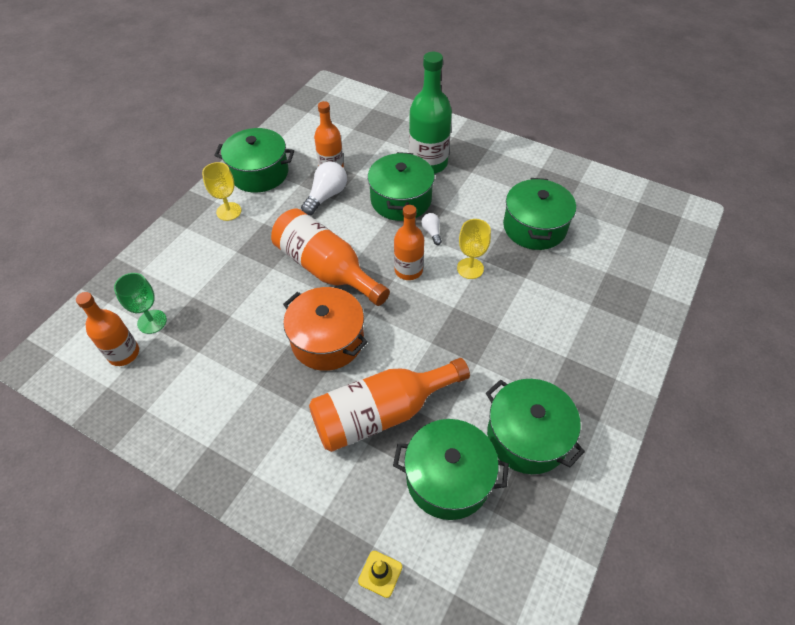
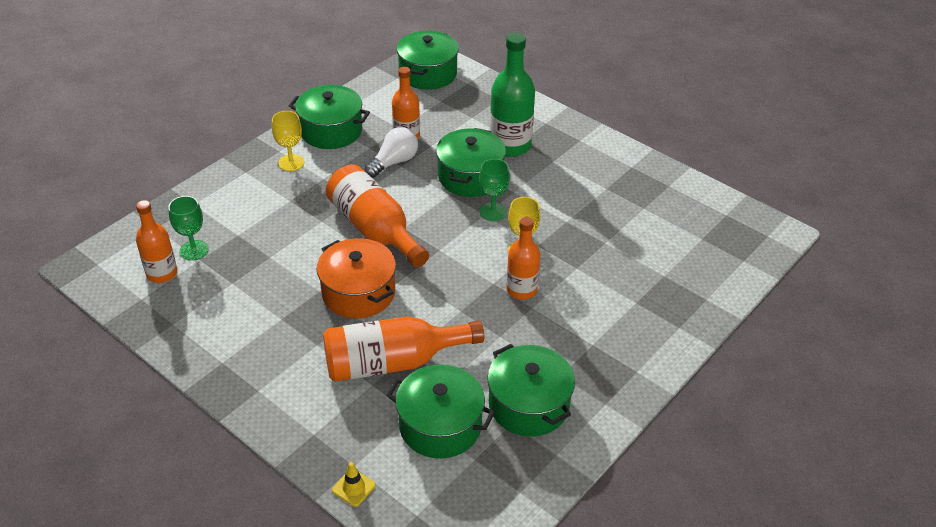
camera: 10 degrees right, 10 degrees down
orange bottle [394,205,424,280] -> orange bottle moved to [506,217,540,300]
white light bulb [421,213,442,245] -> green goblet [479,159,510,221]
green pot [503,178,576,250] -> green pot moved to [397,31,459,90]

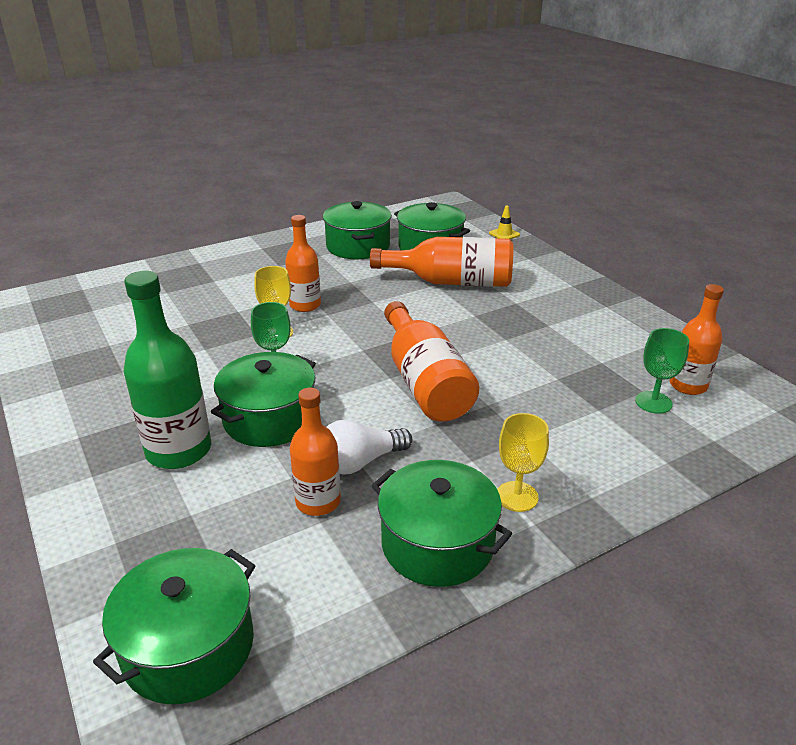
camera: 160 degrees left, 10 degrees down
orange pot [317,238,396,318] -> none

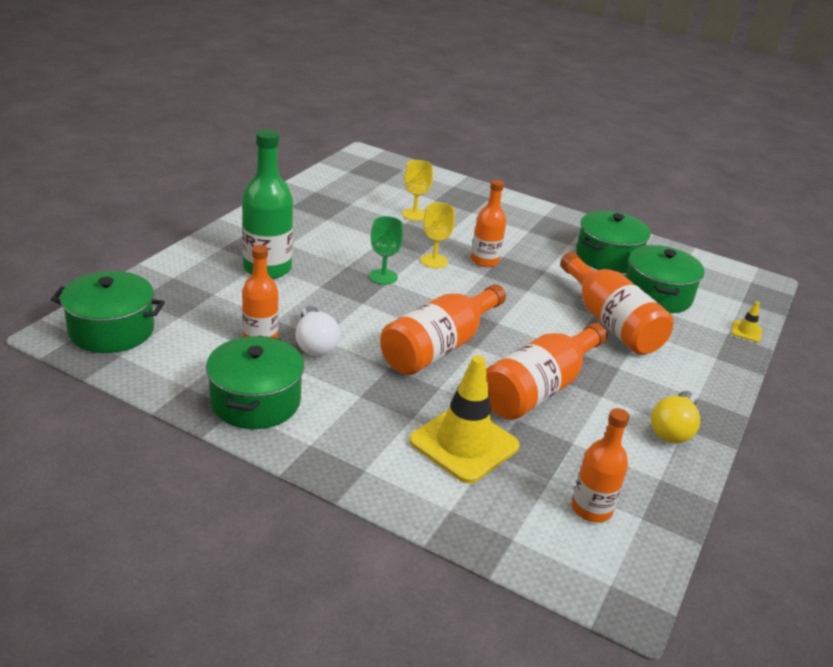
camera: 55 degrees right, 0 degrees up
green pot [211,352,316,447] -> none
white light bulb [327,420,412,475] -> white light bulb turned 135 degrees counterclockwise [295,306,340,356]
yellow goblet [497,413,549,512] -> yellow goblet moved to [402,160,433,221]
green goblet [635,328,689,414] -> none
none -> yellow traffic cone [409,355,520,483]
none -> orange bottle [486,323,607,420]
none -> yellow light bulb [651,391,700,443]

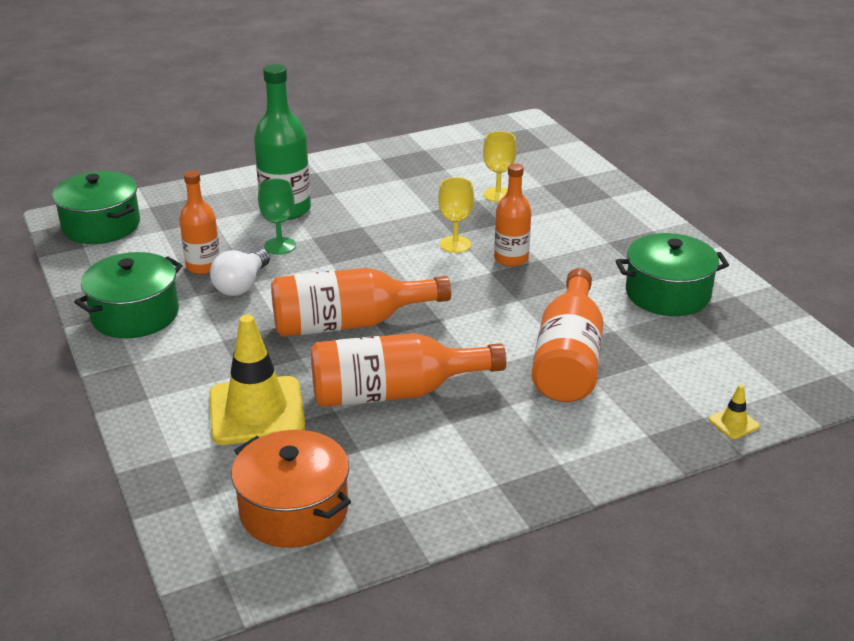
camera: 40 degrees right, 0 degrees up
green goblet [369,216,403,285] -> green goblet moved to [258,179,296,254]
orange bottle [572,408,629,523] -> orange pot [231,430,351,548]
green pot [626,245,704,313] -> none
yellow light bulb [651,391,700,443] -> none

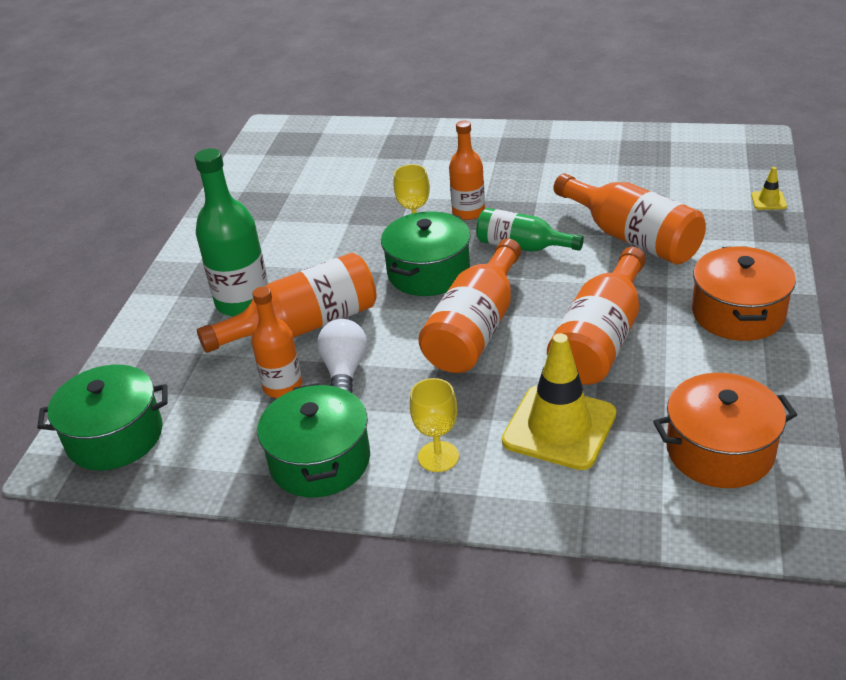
camera: 50 degrees left, 5 degrees up
white light bulb [210,249,270,296] -> white light bulb turned 150 degrees counterclockwise [317,319,367,393]
green goblet [258,179,296,254] -> orange bottle [197,253,377,353]
yellow goblet [483,131,517,202] -> yellow goblet moved to [410,378,459,472]
green pot [616,233,729,316] -> green pot moved to [381,211,470,296]
none -> green bottle [476,208,584,252]
none -> orange pot [692,246,796,341]

